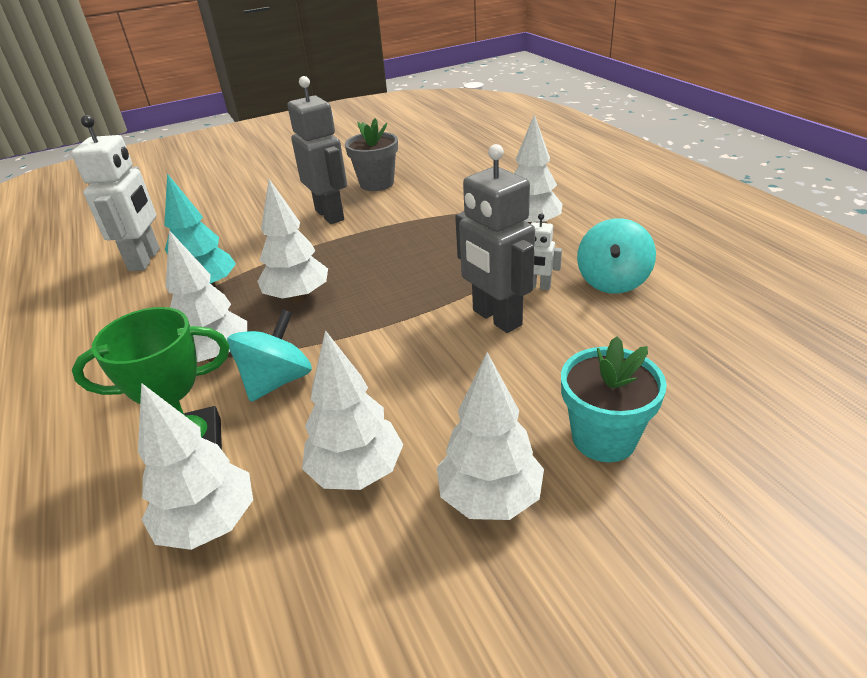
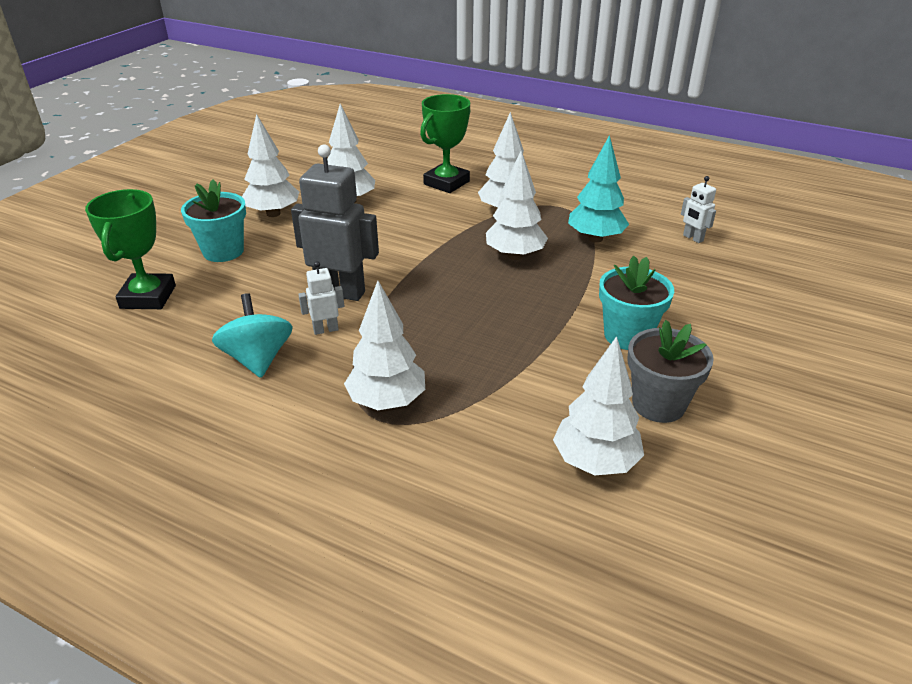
camera: 140 degrees right, 0 degrees up
white robot [72,115,160,271] -> white robot [681,176,716,243], size x0.48
white tree [138,383,253,550] -> white tree moved to [553,336,644,475]
turquoise spinning top [227,309,312,402] -> none
grey robot [287,76,347,224] -> turquoise flower pot [599,256,674,350]
none -> green trophy [85,189,176,309]

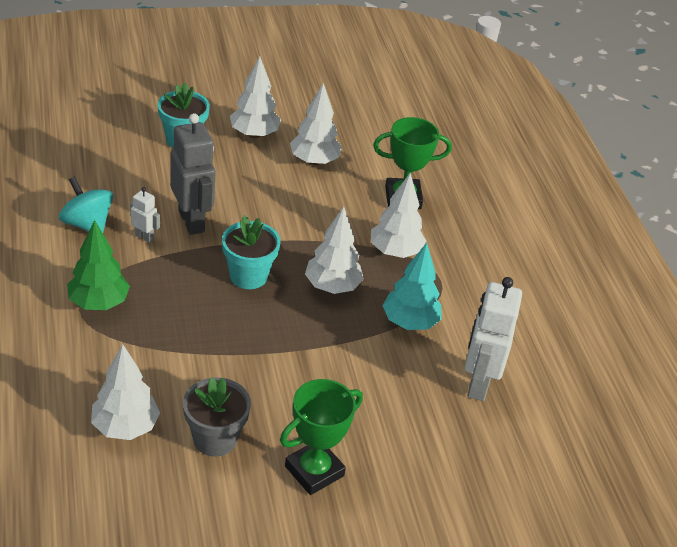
camera: 45 degrees right, 5 degrees up
green trophy [85,189,176,309] -> green trophy moved to [280,379,363,495]
turquoise spinning top [212,293,293,378] -> turquoise spinning top turned 75 degrees counterclockwise [59,176,113,233]
white tree [344,281,425,410] -> green tree [67,220,130,310]
turquoise flower pot [599,256,674,350] -> turquoise flower pot moved to [222,215,280,289]
white robot [681,176,716,243] -> white robot [465,277,522,401], size x2.08

